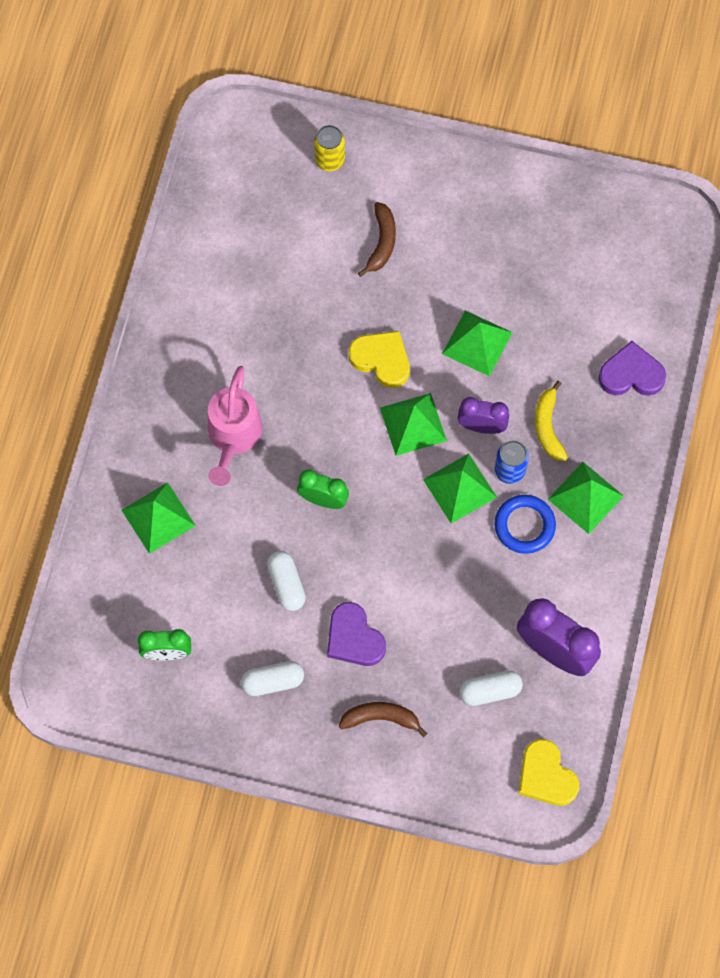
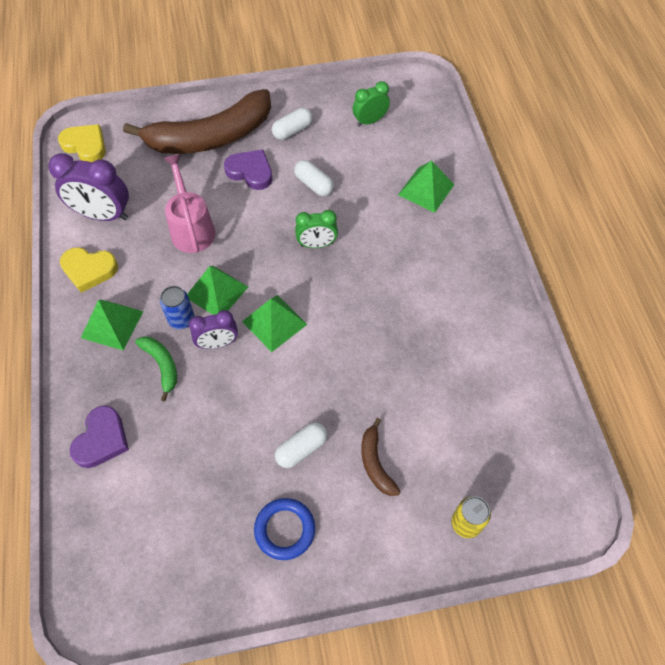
camera: 155 degrees right, 10 degrees down
pink watering can [208,366,262,486] -> pink watering can moved to [163,154,216,253]
brown banana [339,702,428,737] -> brown banana [123,89,271,154], size x2.37
yellow heart [349,331,410,388] -> yellow heart moved to [60,247,118,293]
green pyramid [442,310,513,376] -> none
white capsule [459,670,523,706] -> white capsule moved to [275,422,328,468]
blue ring [494,495,556,554] -> blue ring moved to [254,498,315,560]
yellow banana [535,381,568,461] -> green banana [135,336,177,402]
purple heart [598,341,666,396] -> purple heart turned 45 degrees counterclockwise [70,405,129,468]

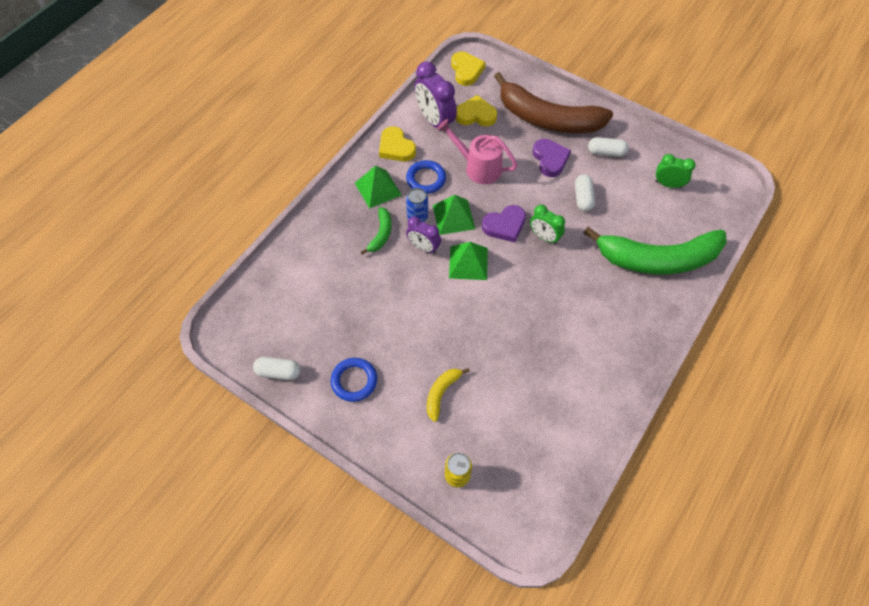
camera: 45 degrees right, 0 degrees up
purple heart [70,405,129,468] -> purple heart moved to [482,205,526,242]
pink watering can [163,154,216,253] -> pink watering can turned 90 degrees counterclockwise [437,119,518,184]
white capsule [275,422,328,468] -> white capsule moved to [253,357,301,380]
brown banana [361,418,401,496] -> yellow banana [427,368,470,422]
green pyramid [398,160,454,213] -> green banana [583,227,727,274]
none -> blue ring [406,160,446,194]
none -> yellow heart [456,95,497,126]

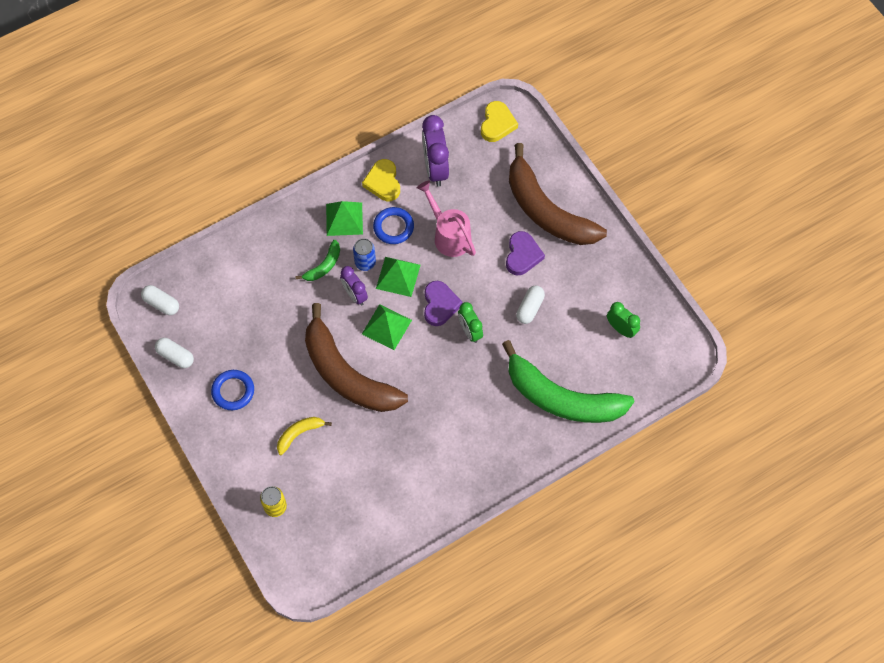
camera: 25 degrees right, 5 degrees up
yellow heart [456,95,497,126] -> none
purple heart [482,205,526,242] -> purple heart turned 90 degrees counterclockwise [424,281,462,326]
white capsule [588,137,629,157] -> white capsule moved to [141,285,179,315]
none -> brown banana [305,303,408,412]

